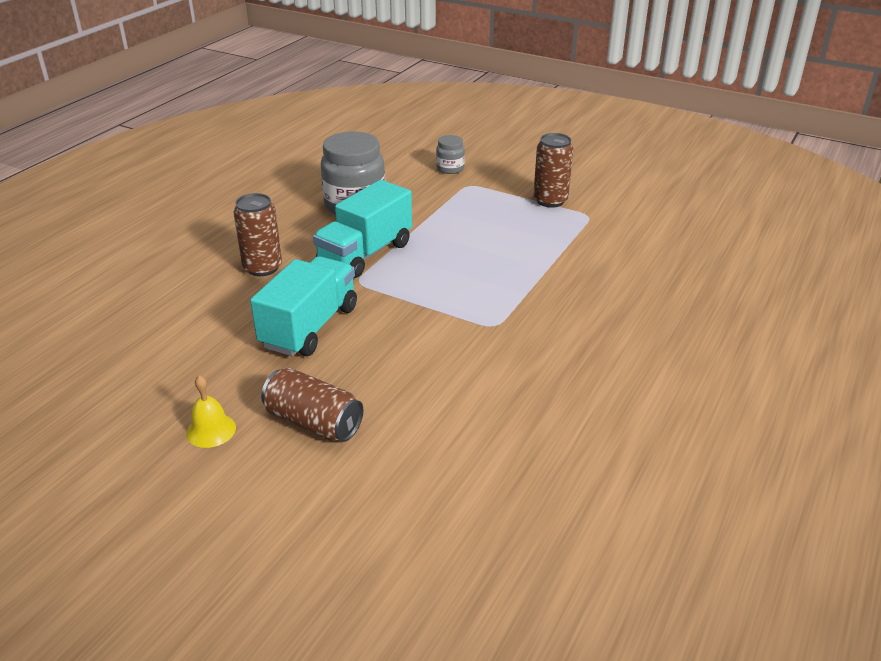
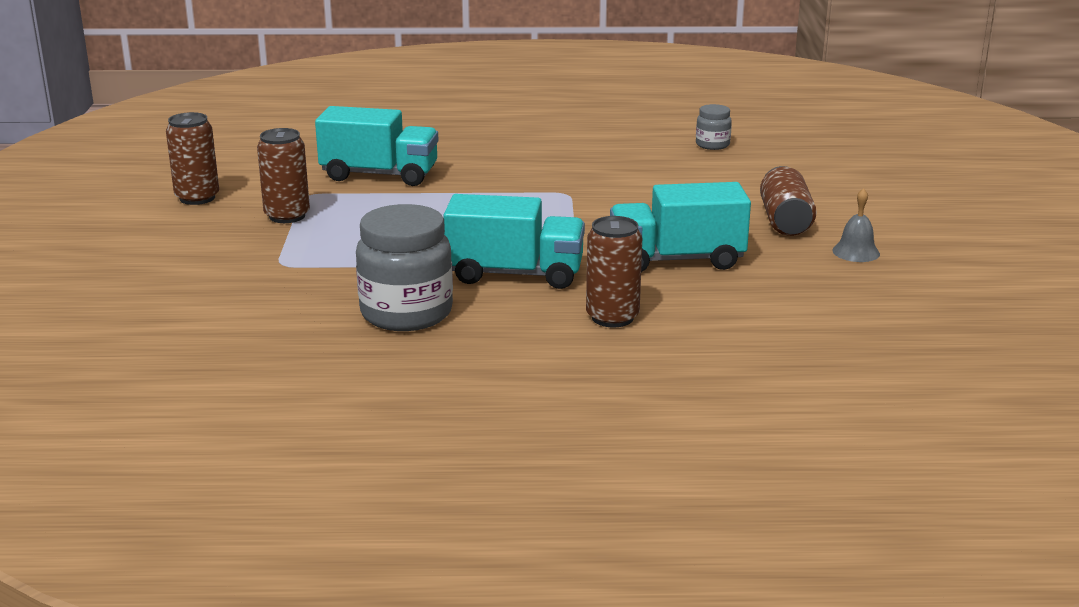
camera: 120 degrees left, 10 degrees down
yellow bell [186,375,236,448] -> grey bell [832,188,880,262]
grey jar [436,135,465,174] -> grey jar moved to [696,104,732,150]
none -> brown can [166,112,219,205]
none -> turquoise truck [315,106,438,186]

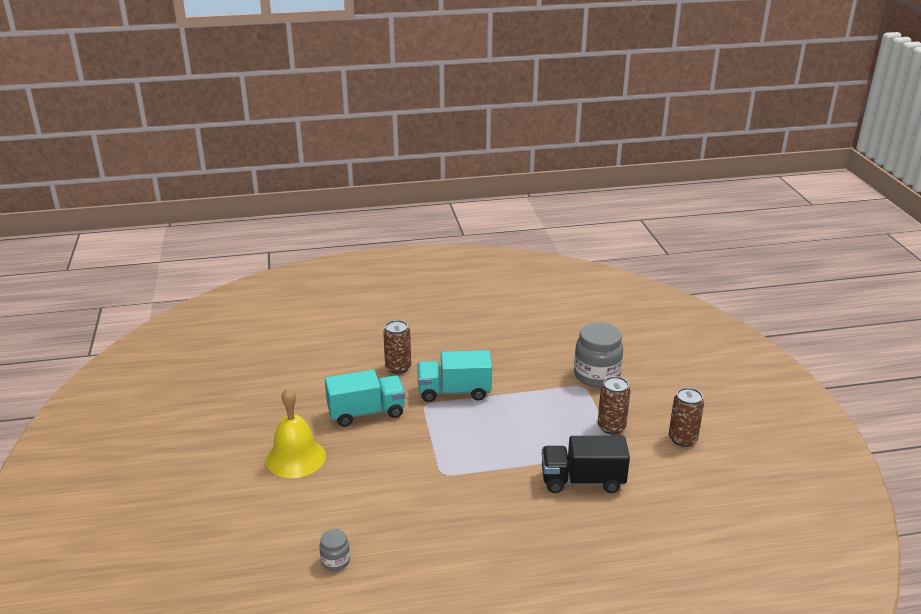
camera: 170 degrees right, 5 degrees up
turquoise truck [315,106,438,186] -> black truck [542,436,630,493]
grey jar [356,204,453,331] -> grey jar moved to [574,322,623,388]
brown can [760,166,817,236] -> yellow bell [266,387,326,478]
grey bell [832,188,880,262] -> none

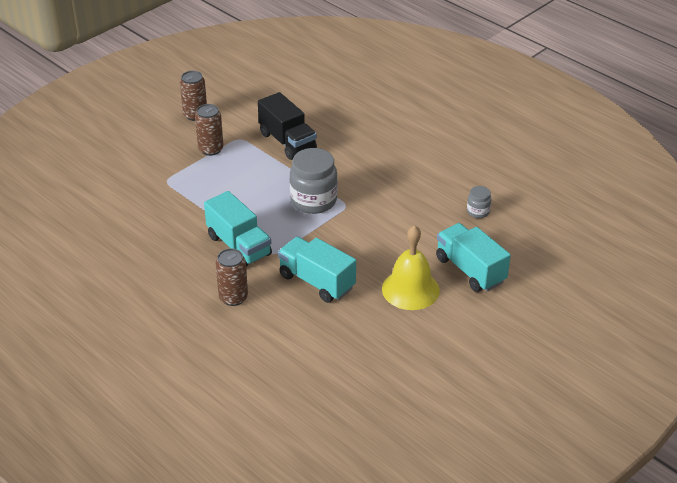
camera: 125 degrees left, 10 degrees up
grey jar [574,322,623,388] -> grey jar moved to [290,148,338,214]
none -> turquoise truck [436,223,511,292]

